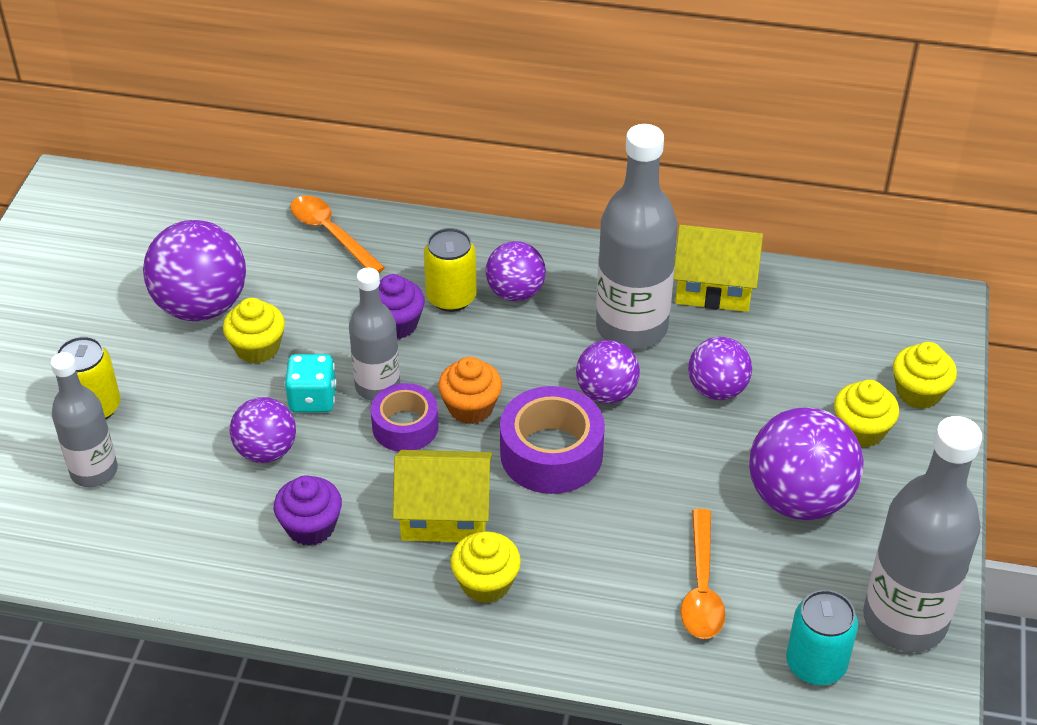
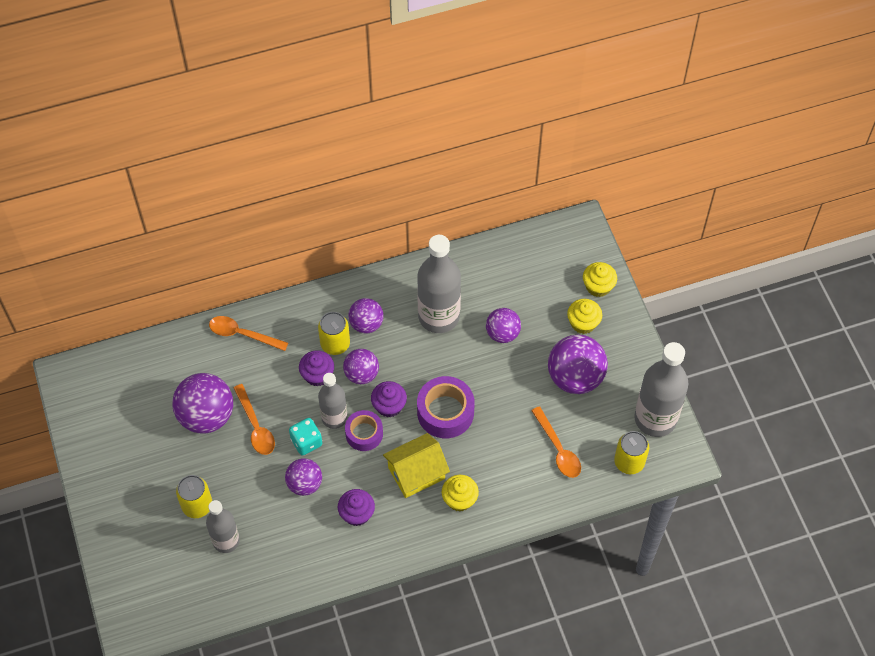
camera: 30 degrees left, 15 degrees up
yellow cupcake [223,298,285,364] -> orange spoon [234,384,275,455]
orange cupcake [438,357,502,424] -> purple cupcake [371,381,407,417]
purple ball [576,340,640,404] -> purple ball moved to [343,349,379,384]
yellow house [673,225,763,312] -> none
turquoise can [786,590,858,685] -> yellow can [614,431,649,474]

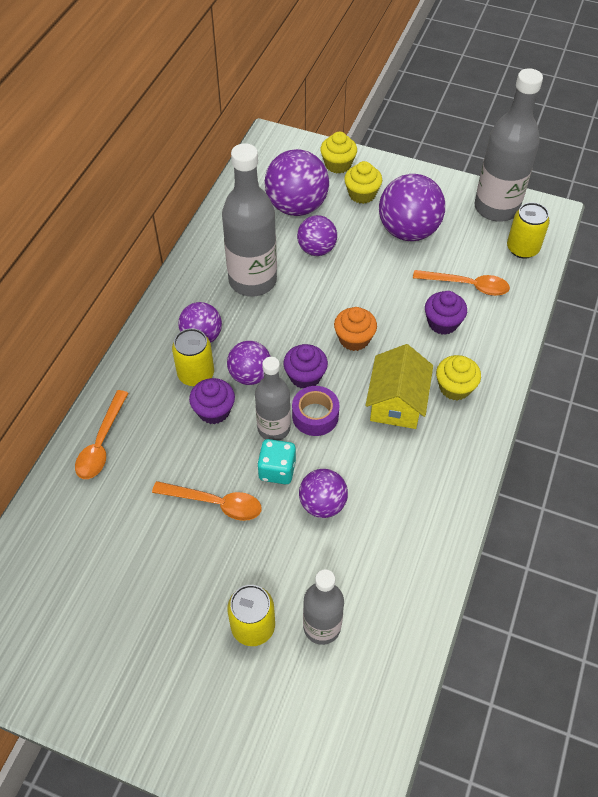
camera: 50 degrees left, 5 degrees down
purple ball [172,373,233,434] -> purple ball moved to [265,149,329,216]
orange spoon [209,316,288,351] -> orange spoon turned 45 degrees counterclockwise [75,390,128,479]
purple cupcake [338,489,375,526] -> purple cupcake moved to [425,291,467,335]
purple tape [417,376,475,438] -> orange cupcake [334,307,377,351]

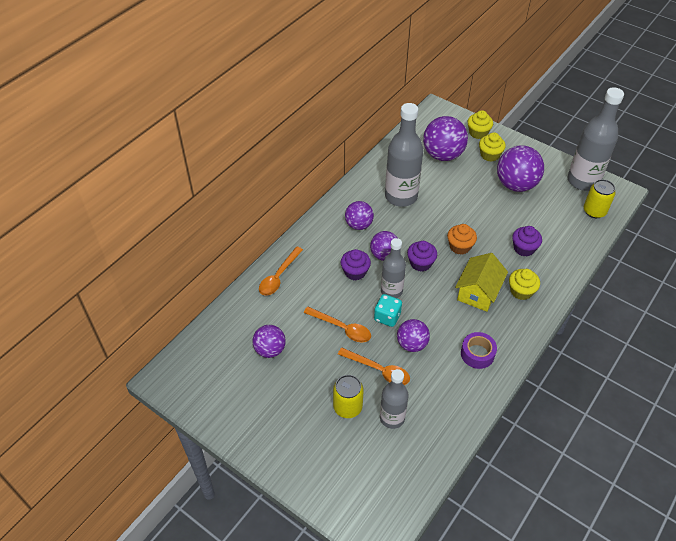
camera: 15 degrees right, 5 degrees down
yellow can [172,328,214,386] -> none
purple tape [292,386,339,436] -> purple tape moved to [461,332,497,369]
purple ball [297,215,337,256] -> purple ball moved to [253,325,286,358]
orange spoon [413,270,510,296] -> orange spoon moved to [338,348,410,385]

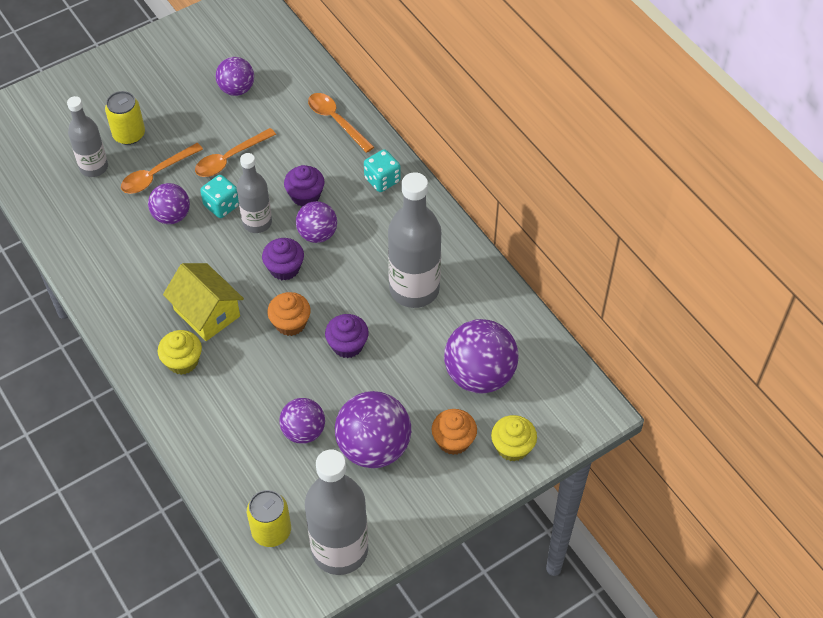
camera: 110 degrees right, 5 degrees up
purple ball [345,201,374,230] -> purple ball moved to [279,398,325,444]
purple tape [461,332,497,369] -> none
yellow cupcake [479,133,506,162] -> orange cupcake [432,409,477,455]
purple cupcake [512,226,542,257] -> purple cupcake moved to [325,314,369,358]
none -> turquoise dice [364,149,401,192]

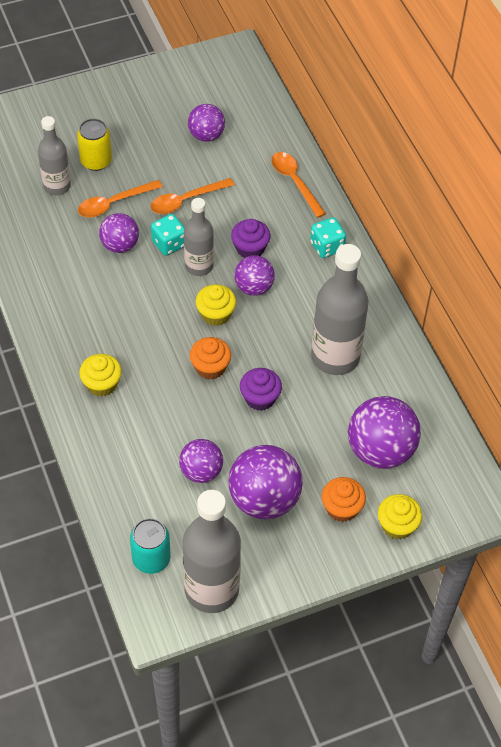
camera: 10 degrees right, 0 degrees up
yellow house [163,263,244,341] -> none
yellow can [247,490,291,547] -> turquoise can [130,518,171,574]
purple cupcake [262,238,304,281] -> yellow cupcake [196,284,236,326]

